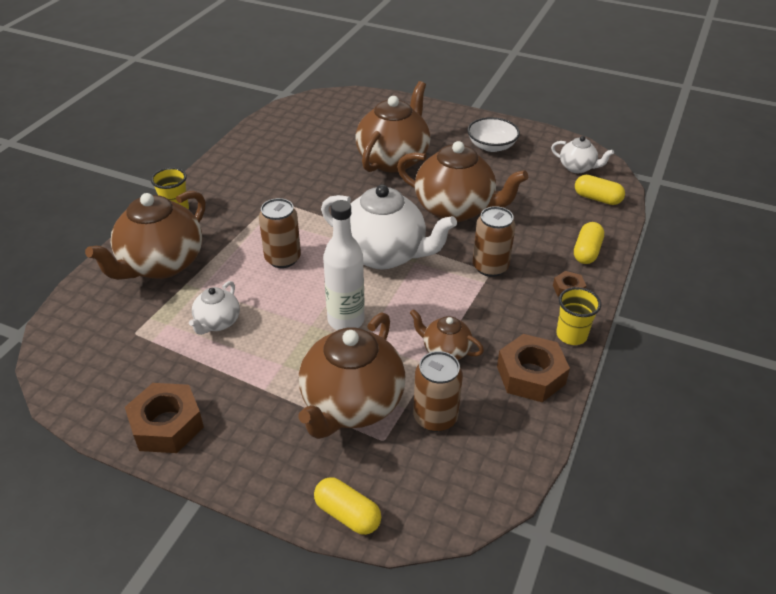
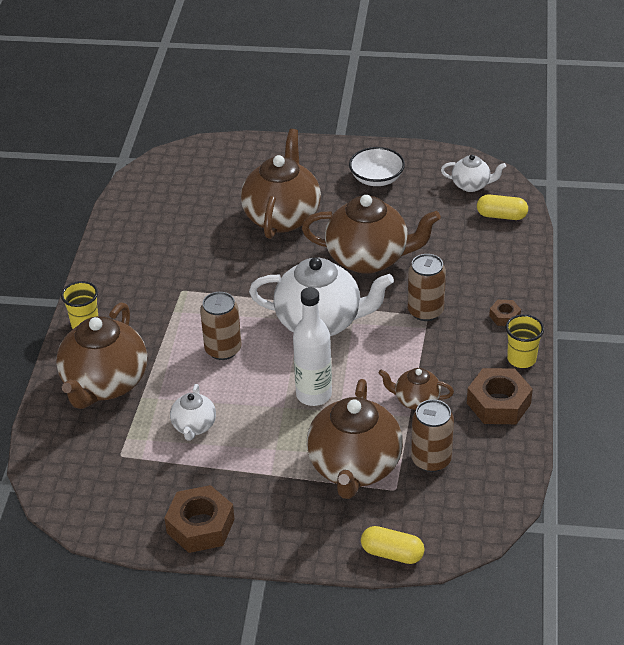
camera: 15 degrees left, 0 degrees up
yellow capsule [574,222,604,264] -> none

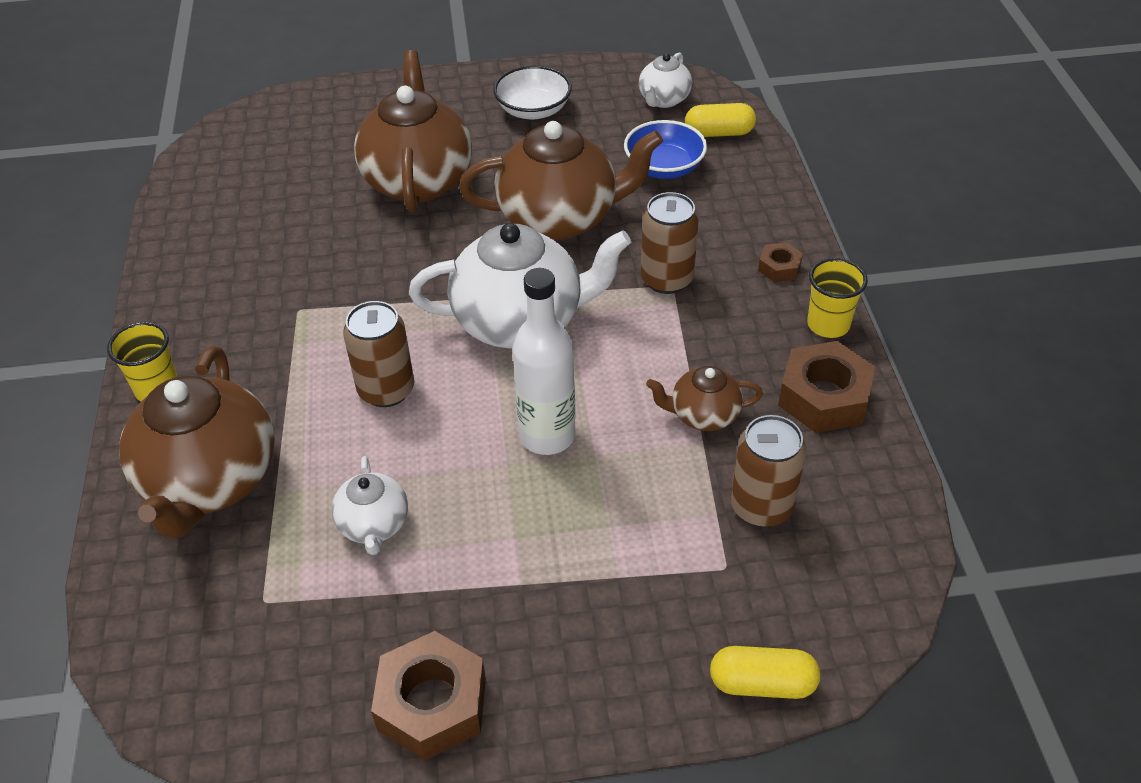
camera: 15 degrees left, 5 degrees up
brown teapot [307,379,403,499] -> none
white teapot [441,155,506,192] -> white teapot turned 120 degrees clockwise [639,53,692,108]
none -> blue bowl [624,120,707,179]

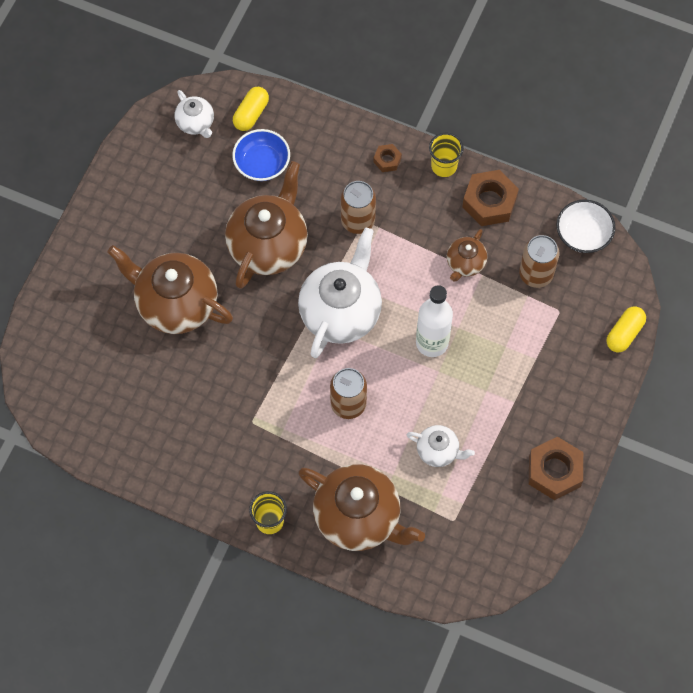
camera: 60 degrees left, 20 degrees up
white bowl [493,65,572,120] -> white bowl moved to [556,199,616,253]

